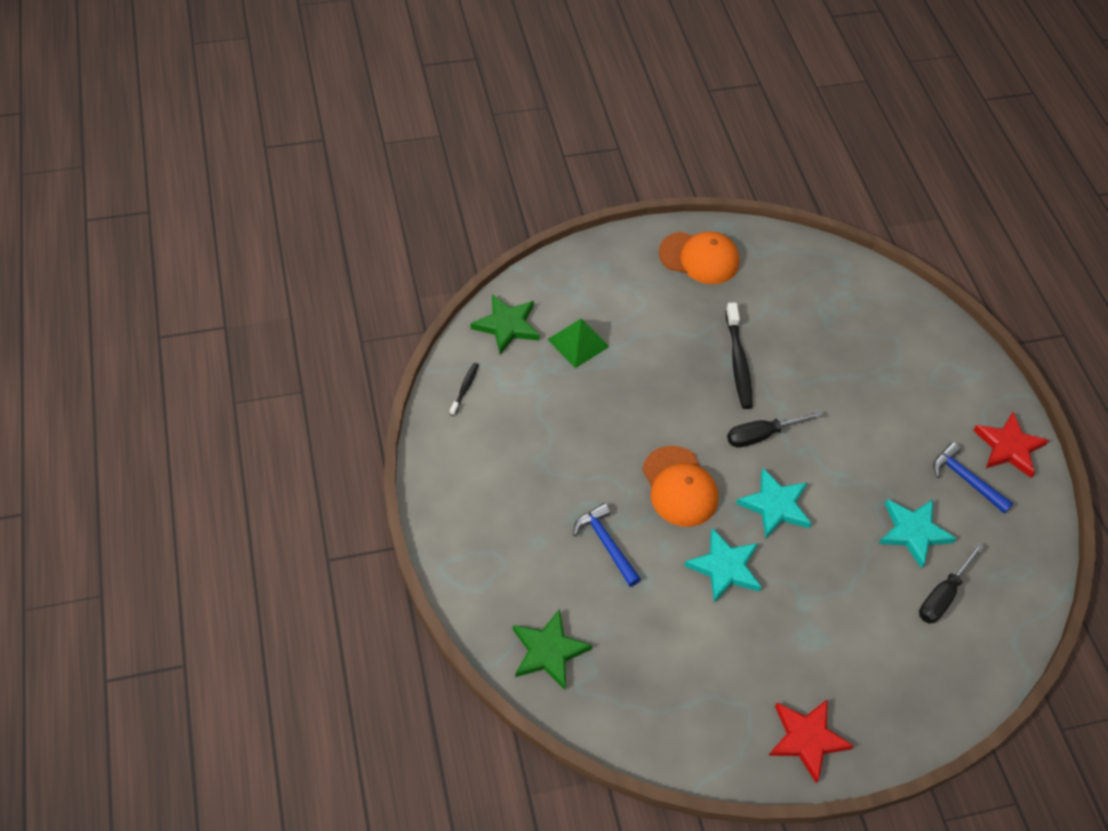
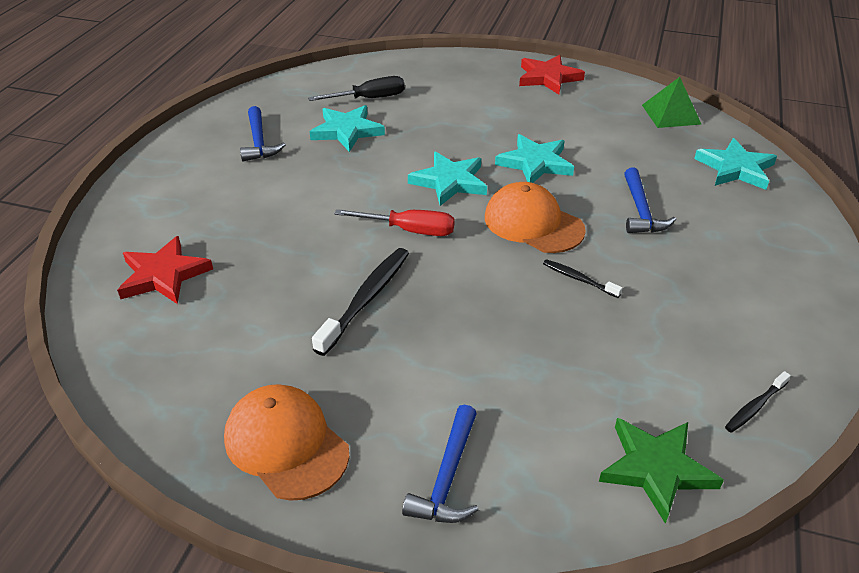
camera: 145 degrees left, 15 degrees down
green star [513,609,592,690] -> turquoise star [694,138,777,190]
green pyramid [547,318,609,368] -> green pyramid moved to [642,77,701,128]
orange cap [642,446,718,527] -> orange cap turned 60 degrees counterclockwise [485,182,586,253]
black screwdriver [727,411,823,448] -> red screwdriver [334,209,455,236]
red star [973,412,1049,478] -> red star moved to [117,236,213,304]
none -> blue hammer [402,405,478,523]
none -> black toothbrush [543,259,622,298]

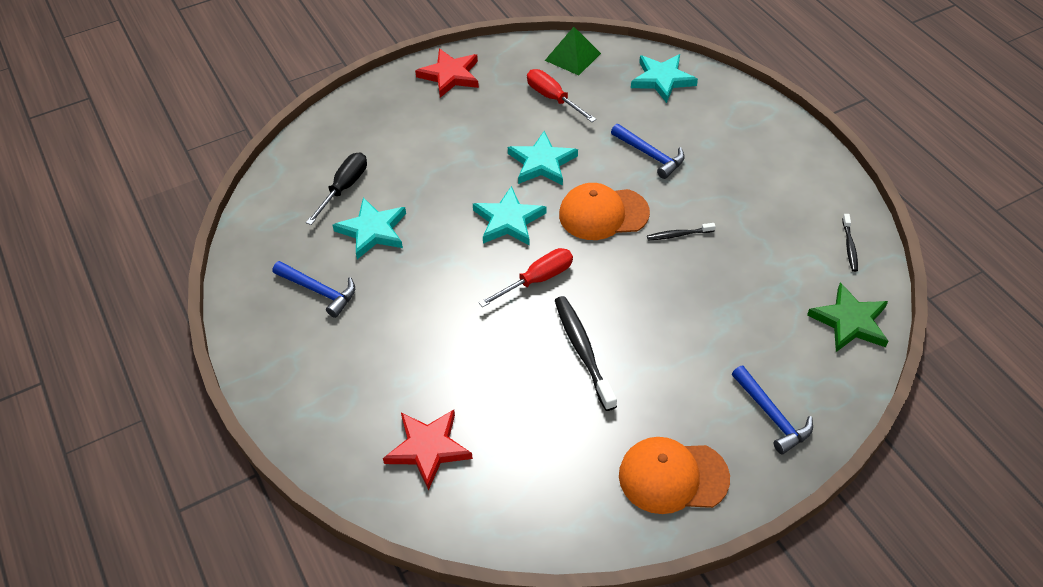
camera: 45 degrees left, 10 degrees up
none -> red screwdriver [527,69,596,122]

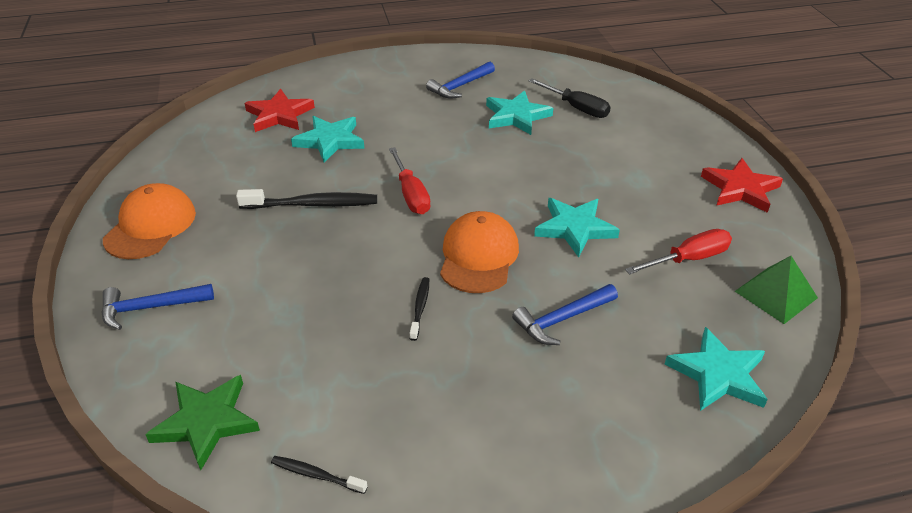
camera: 105 degrees right, 10 degrees down
turquoise star [473,186,546,246] -> turquoise star moved to [291,116,365,163]

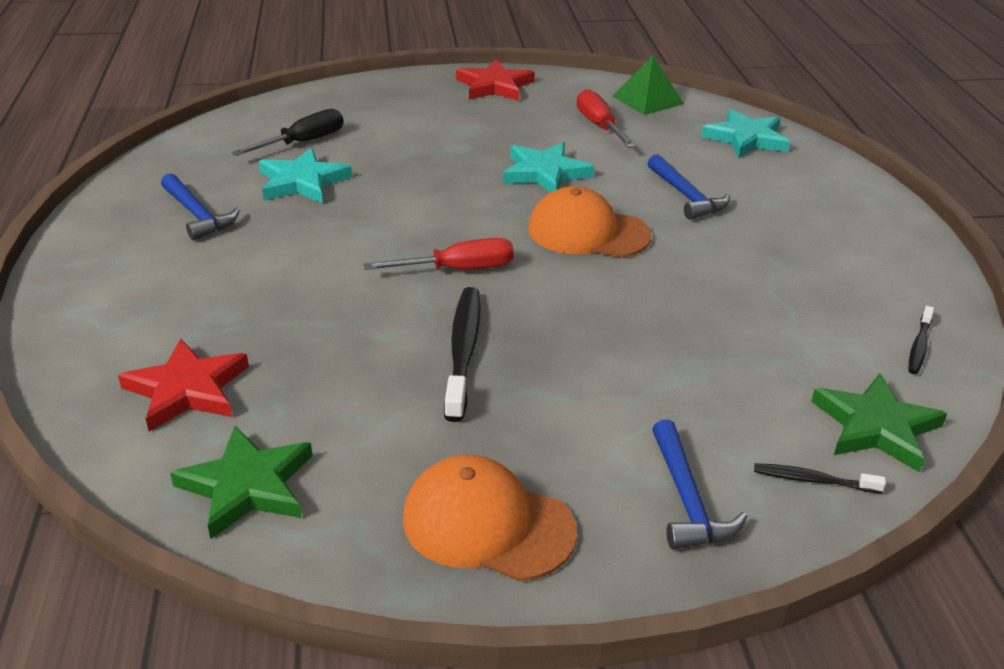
camera: 85 degrees left, 5 degrees down
turquoise star [291,116,365,163] -> none
black toothbrush [410,277,429,341] -> black toothbrush moved to [754,463,886,494]
none -> green star [170,426,313,539]

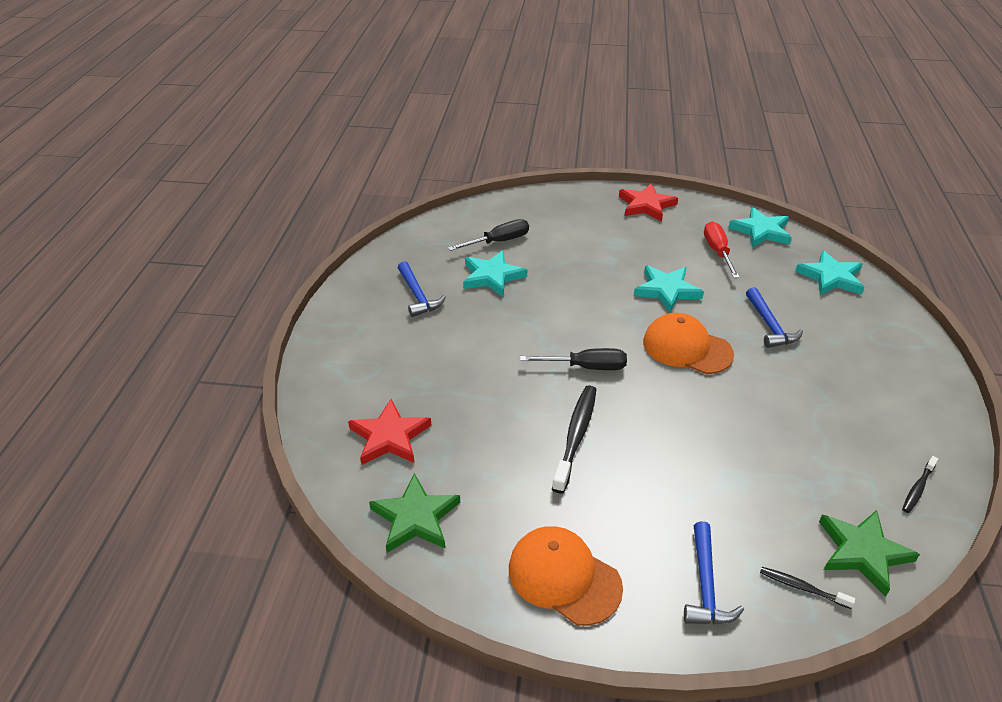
camera: 15 degrees right, 5 degrees up
red screwdriver [363,238,514,270] -> black screwdriver [520,348,627,370]
green pyramid [613,56,684,115] -> turquoise star [728,207,792,248]

